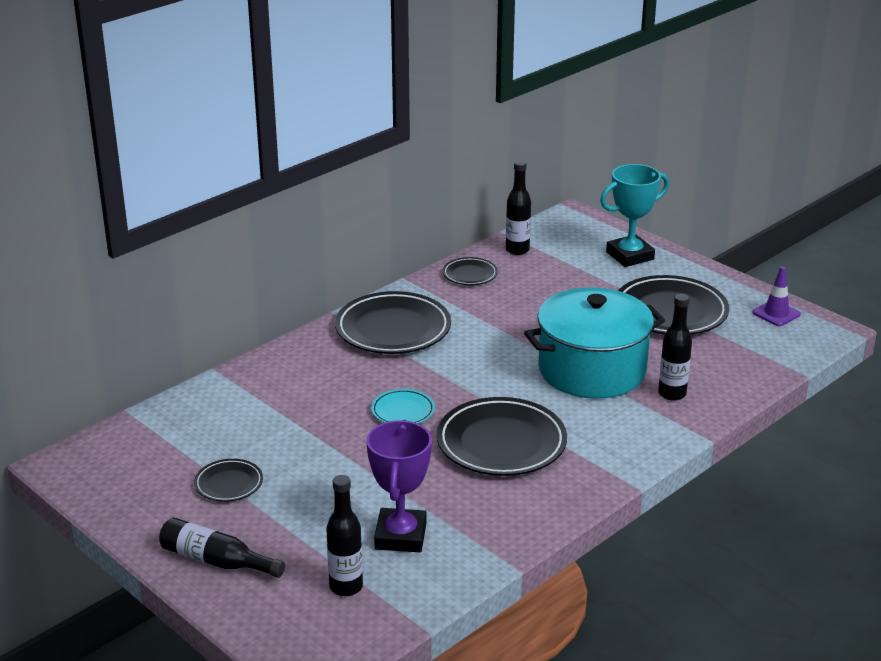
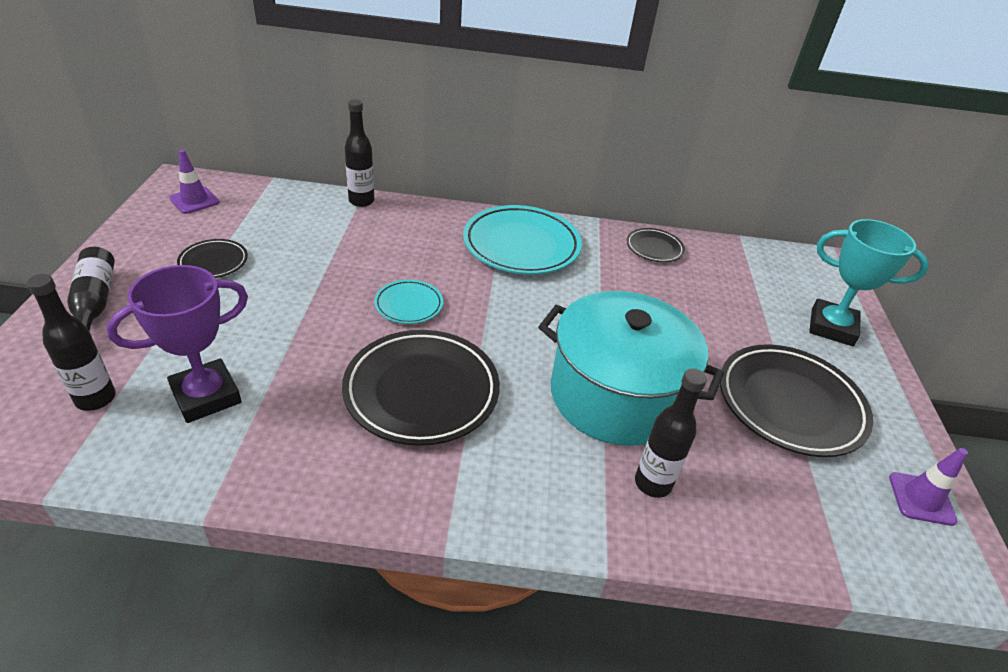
camera: 45 degrees right, 10 degrees up
black plate [335,291,451,354] -> turquoise plate [463,205,582,275]
black bottle [506,160,531,255] -> black bottle moved to [345,99,374,207]
none -> purple traffic cone [169,149,219,214]

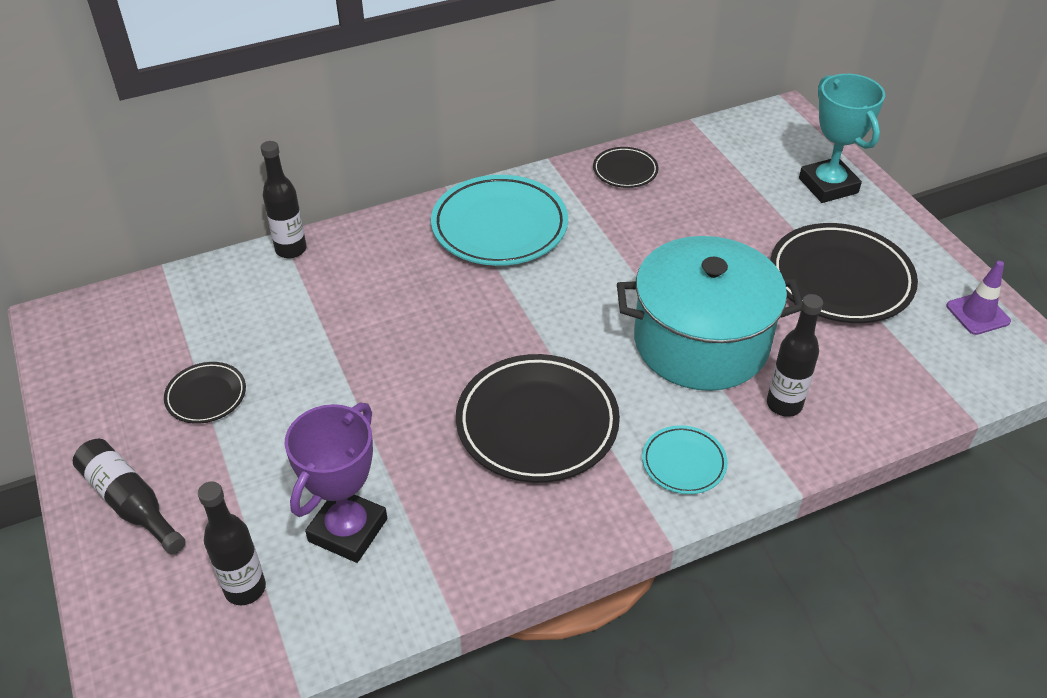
camera: 25 degrees left, 5 degrees up
purple traffic cone [169,149,219,214] -> none
turquoise plate [374,280,443,324] -> turquoise plate moved to [642,425,728,494]
turquoise trophy [809,219,929,346] -> turquoise trophy turned 75 degrees clockwise [799,74,885,203]

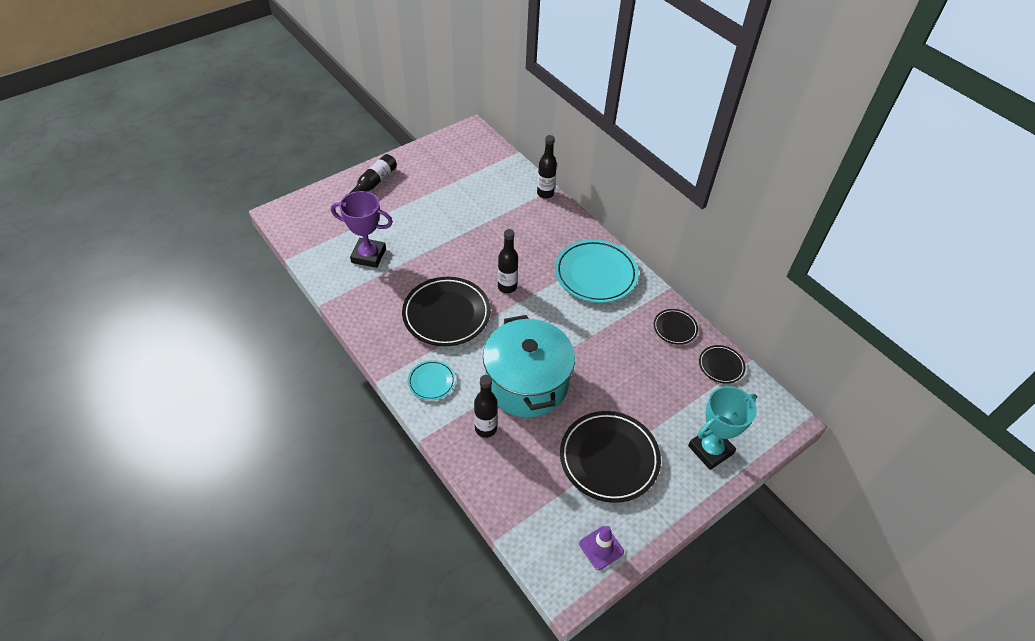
camera: 75 degrees right, 5 degrees up
black plate [164,362,246,424] -> black plate moved to [699,345,746,384]
black bottle [198,481,266,605] -> black bottle moved to [498,229,518,293]

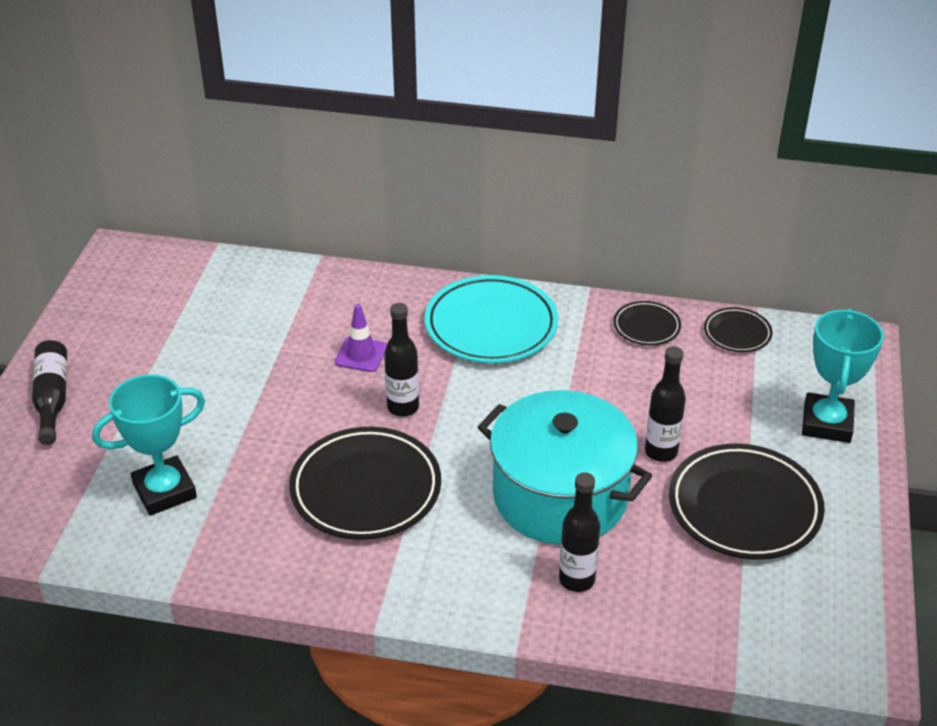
camera: 40 degrees left, 10 degrees down
purple trophy [331,191,393,268] -> turquoise trophy [92,374,205,516]
turquoise plate [408,360,456,400] -> none
black bottle [537,135,557,199] -> black bottle moved to [645,346,686,462]
purple traffic cone [579,526,624,570] -> purple traffic cone moved to [335,304,387,372]

